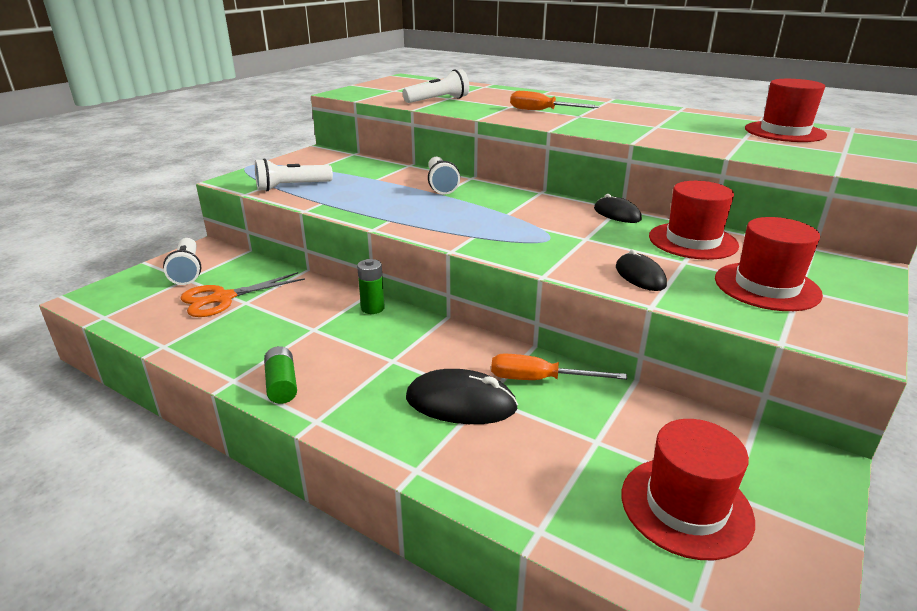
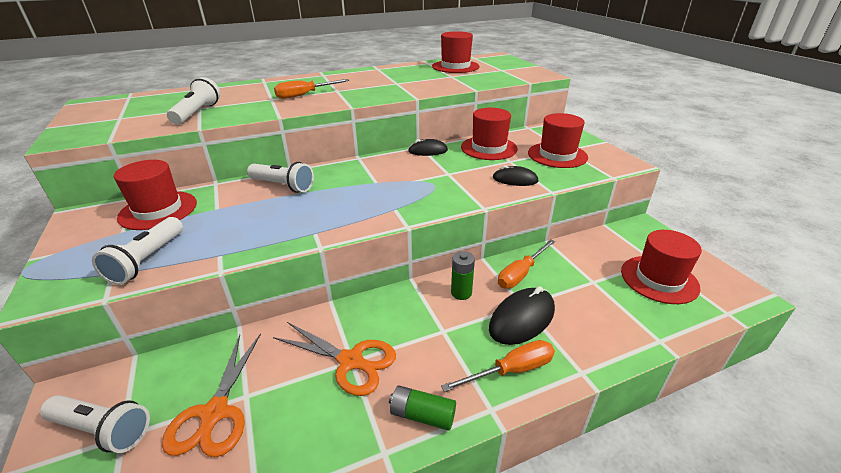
camera: 55 degrees left, 5 degrees up
green battery [357,259,385,314] -> green battery moved to [451,251,475,300]
none -> red hat [114,160,197,230]
none -> orange scissors [273,322,396,396]
none -> orange screwdriver [441,340,555,392]

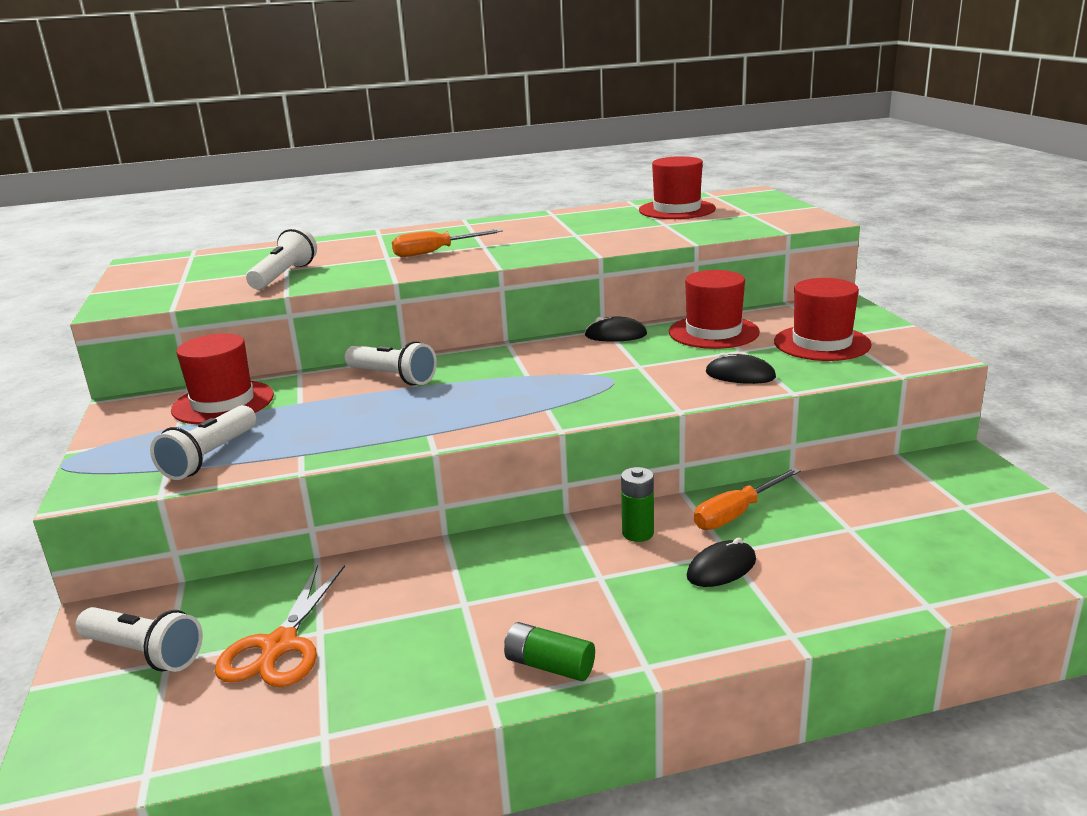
camera: 10 degrees right, 10 degrees down
orange scissors [273,322,396,396] -> none
orange screwdriver [441,340,555,392] -> none
black mouse [489,286,555,345] -> black mouse [687,538,756,587], size x0.64
red hat [621,230,702,304] -> none

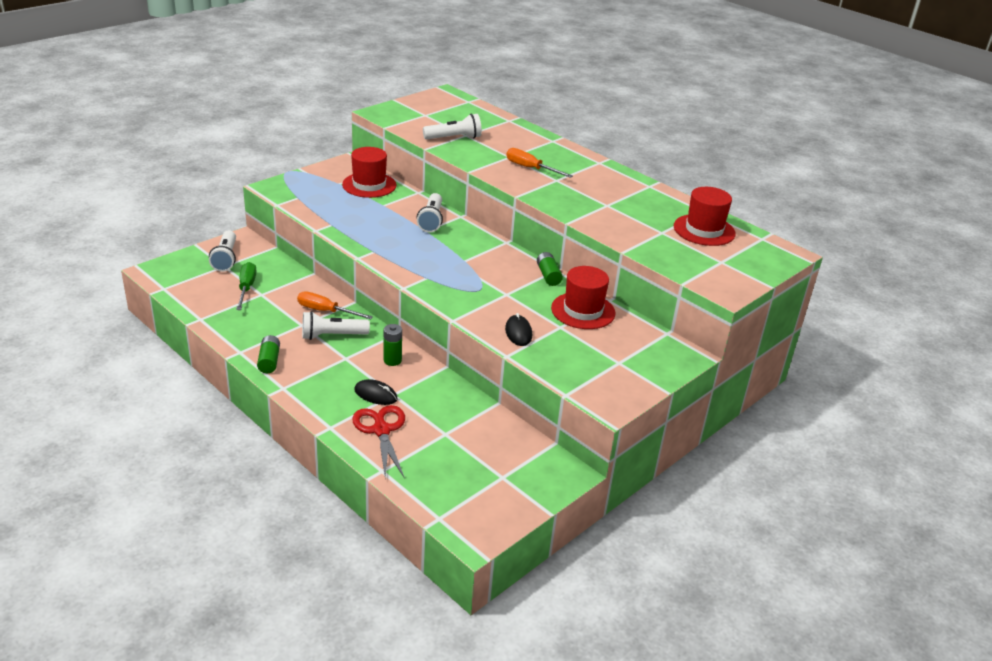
camera: 55 degrees right, 10 degrees up
white flashlight [150,405,256,480] -> white flashlight moved to [302,311,370,340]
orange scissors [215,565,345,687] -> green screwdriver [236,262,257,310]
black mouse [585,316,647,342] -> green battery [537,252,563,286]
orange screwdriver [694,468,801,530] -> orange screwdriver moved to [297,292,373,319]
red hat [774,278,872,361] -> none
none -> red scissors [352,405,405,478]

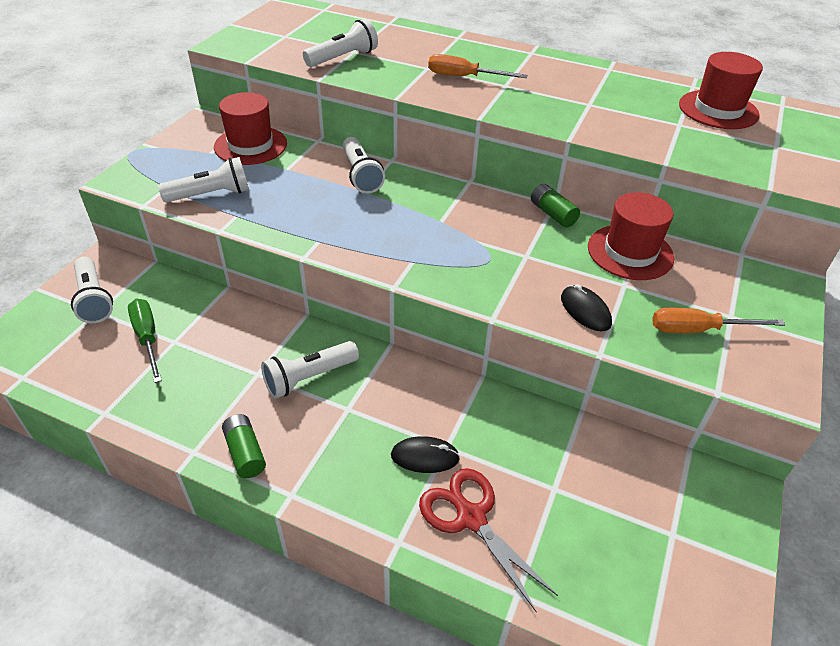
camera: 20 degrees left, 10 degrees up
orange screwdriver [297,292,373,319] -> orange screwdriver moved to [652,307,785,333]
green battery [384,324,402,366] -> none
none -> white flashlight [158,157,249,203]

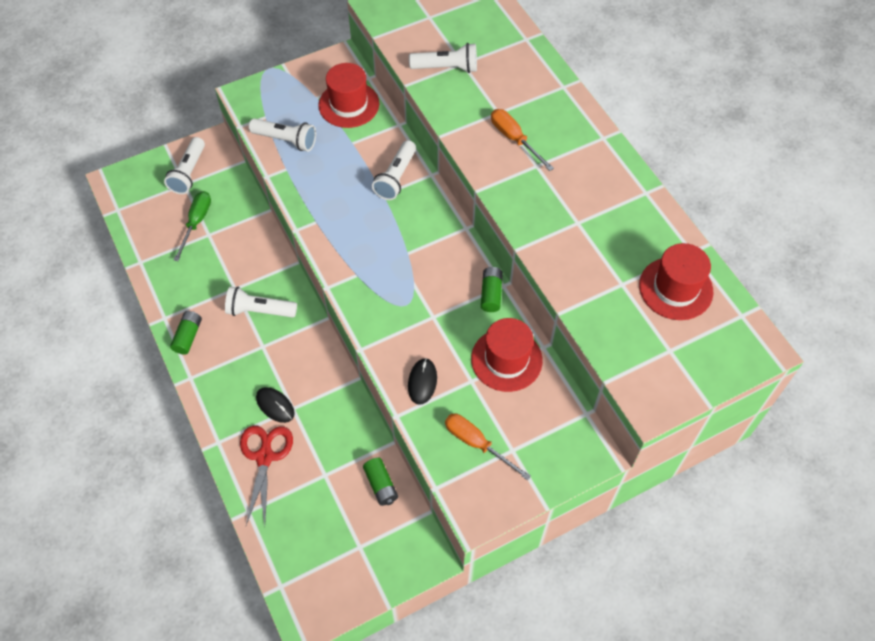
camera: 40 degrees right, 15 degrees up
none -> green battery [363,458,398,506]

